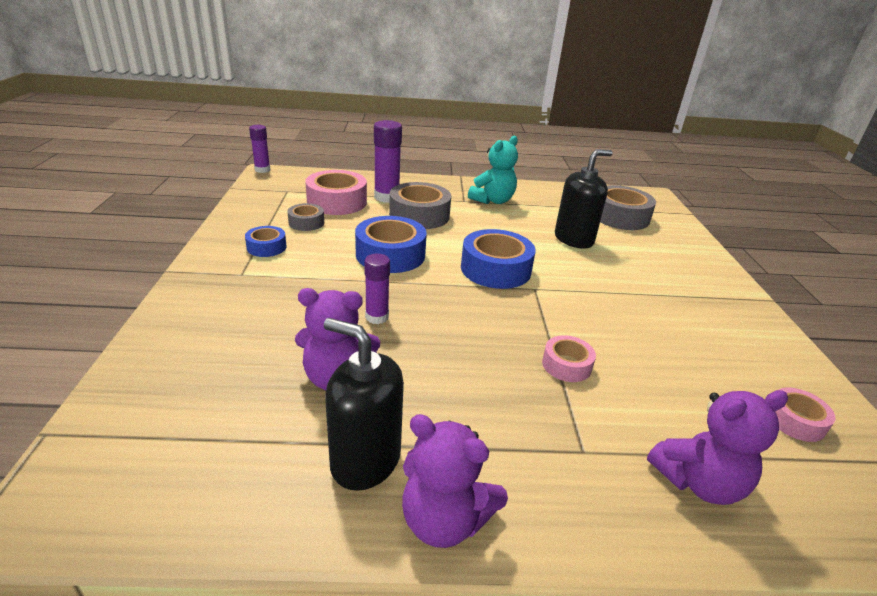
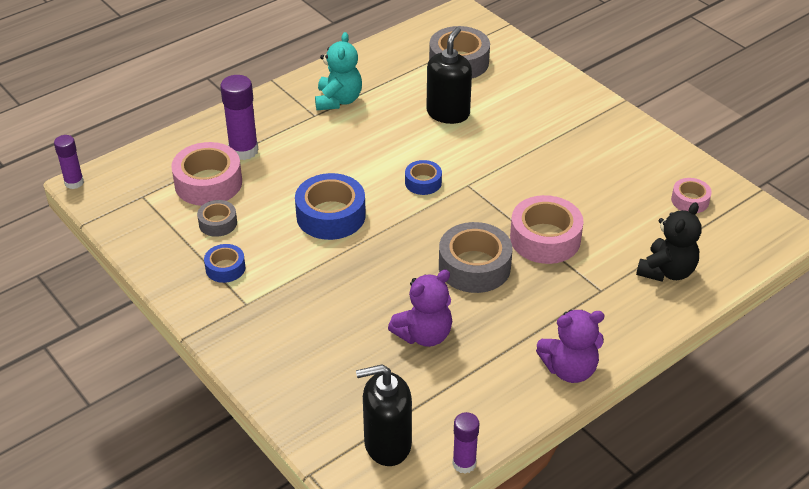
camera: 35 degrees left, 10 degrees up
black soap dispenser [324,318,404,491] -> black soap dispenser moved to [356,364,412,466]
purple glue stick [364,254,390,324] -> purple glue stick moved to [453,412,479,474]
grey tape [389,182,451,229] -> grey tape moved to [439,222,512,293]
blue tape [461,229,535,289] -> blue tape [405,160,442,195], size x0.55
pink tape [542,335,596,382] -> pink tape [510,195,583,264], size x1.83
purple teddy bear [647,390,788,505] -> black teddy bear [636,202,702,282]

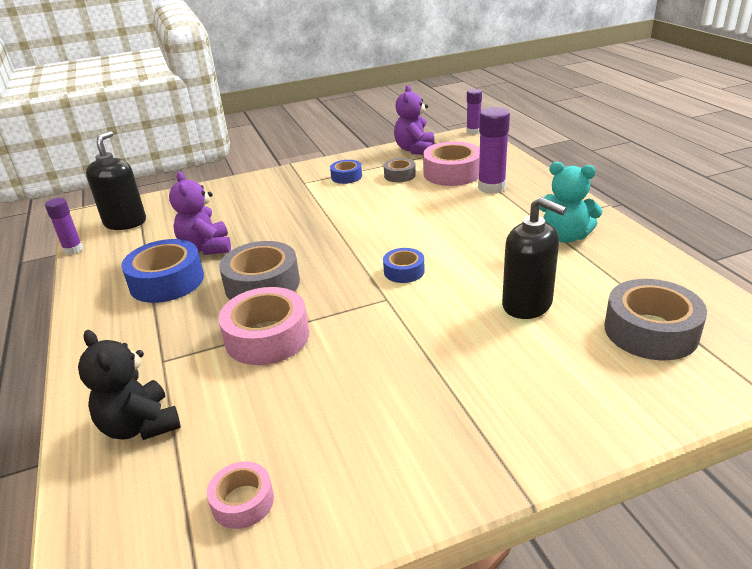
camera: 110 degrees right, 10 degrees down
blue tape [295,173,366,240] -> blue tape moved to [121,239,204,303]
purple teddy bear [536,310,605,383] -> purple teddy bear moved to [394,85,434,155]

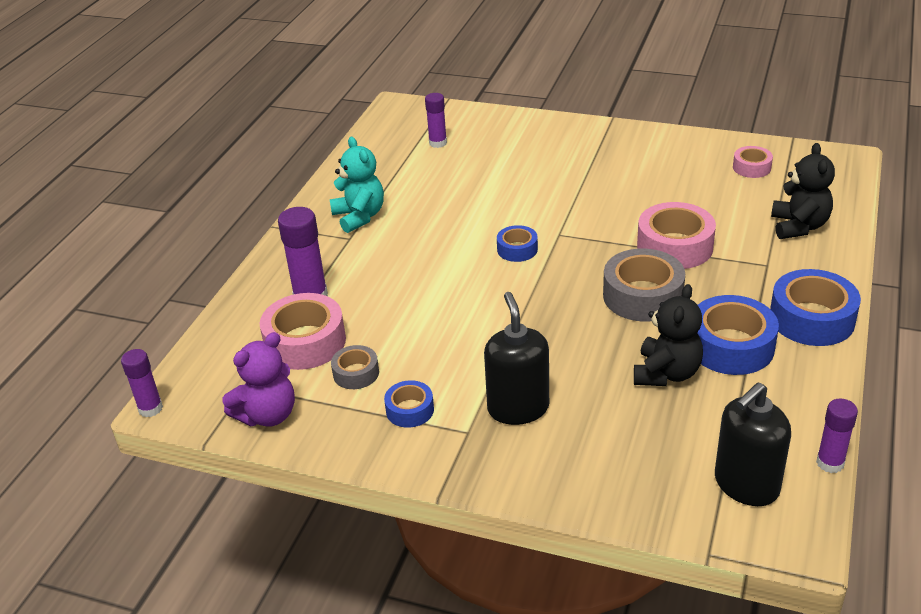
camera: 140 degrees left, 5 degrees up
purple teddy bear [169,171,231,255] -> black teddy bear [634,284,703,386]
black soap dispenser [502,197,567,319] -> black soap dispenser moved to [484,292,549,425]
grey tape [604,279,707,360] -> purple glue stick [425,93,447,148]
none -> blue tape [770,269,861,346]

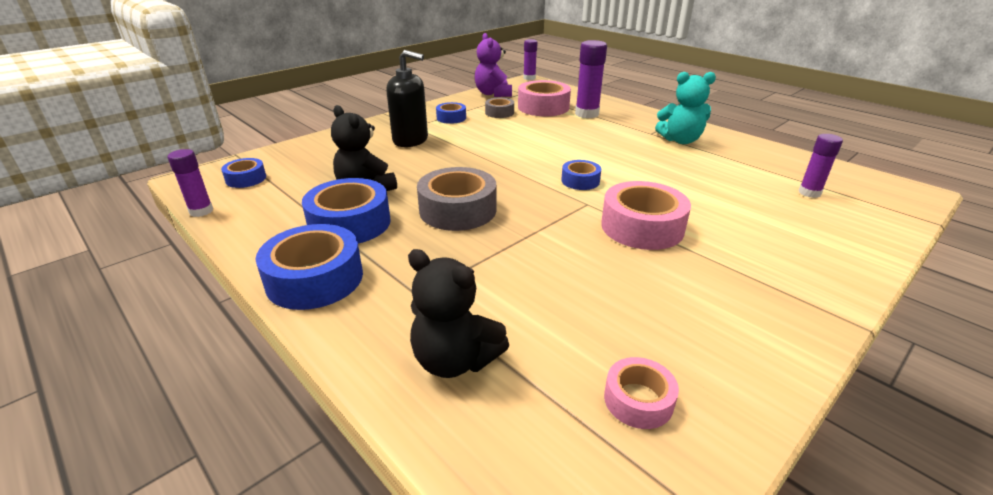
camera: 115 degrees right, 5 degrees down
pink tape [637,202,716,269] -> pink tape moved to [601,181,691,250]
black soap dispenser [715,383,791,506] -> blue tape [221,158,266,188]

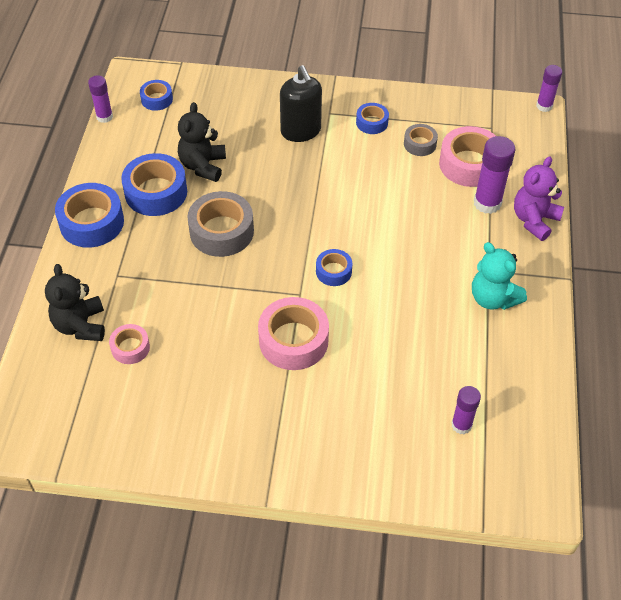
camera: 50 degrees right, 20 degrees up
purple teddy bear [475,33,512,97] -> purple teddy bear moved to [514,156,564,241]
pink tape [604,357,679,429] -> pink tape moved to [109,324,150,364]

